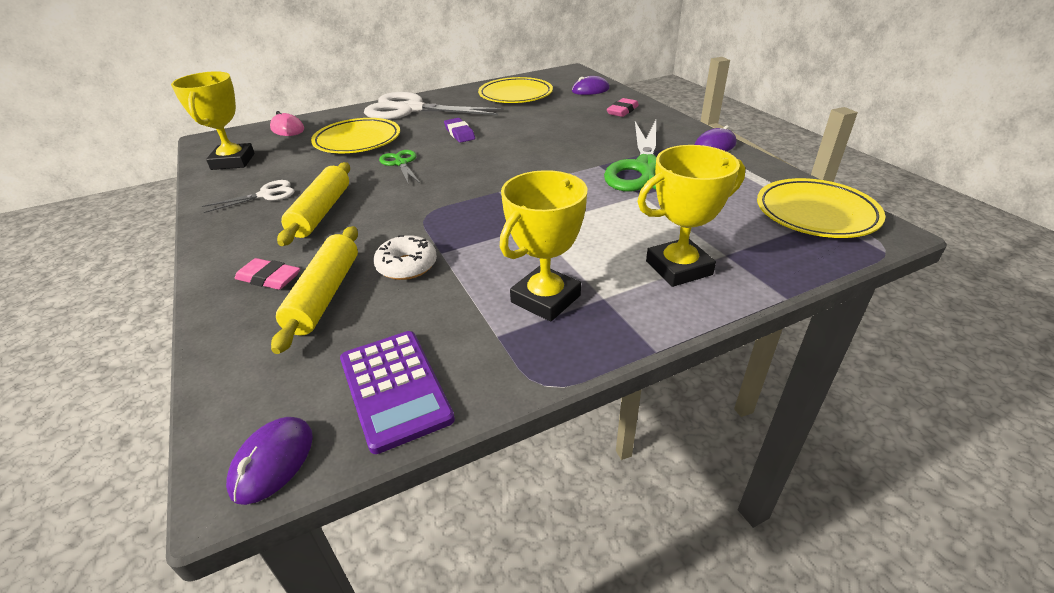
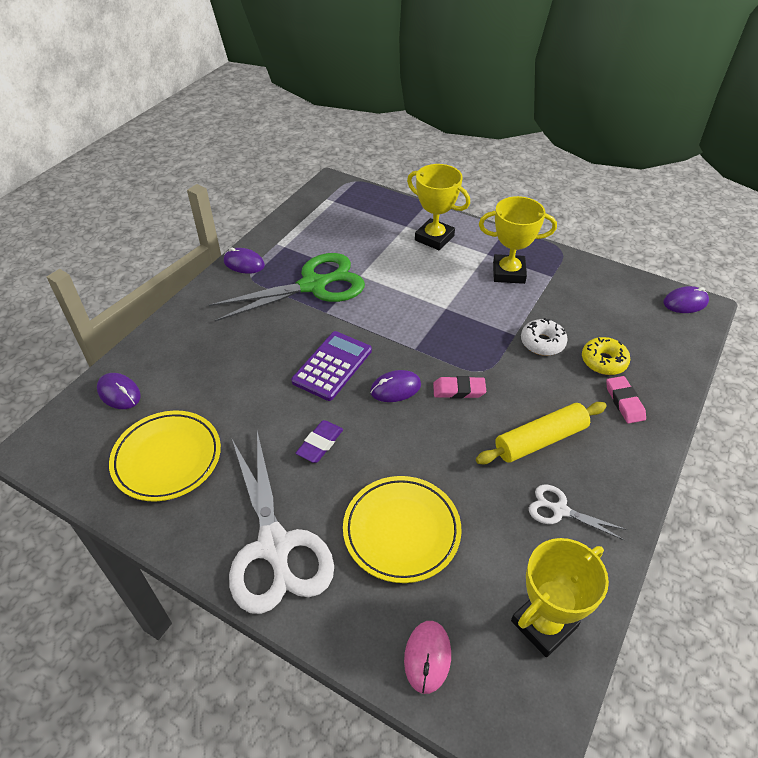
camera: 125 degrees left, 10 degrees up
yellow rolling pin [271,226,358,354] -> yellow donut [582,337,630,375]
purple calculator [340,331,455,454] -> purple calculator moved to [291,331,372,401]
green scissors [379,150,420,183] -> none
pink eraser [607,98,639,117] -> pink eraser moved to [433,376,486,399]
yellow plate [757,178,885,238] -> none
none -> purple mouse [370,370,421,402]

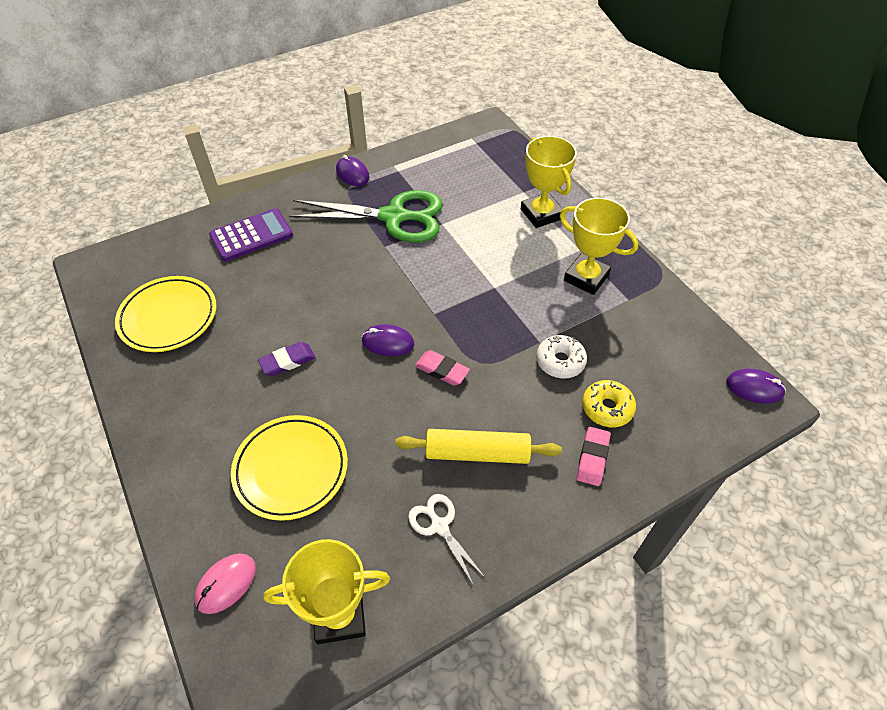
camera: 30 degrees right, 5 degrees up
purple mouse [97,373,141,409] -> none
white scissors [229,431,334,614] -> none
purple calculator [291,331,372,401] -> purple calculator moved to [209,208,293,261]

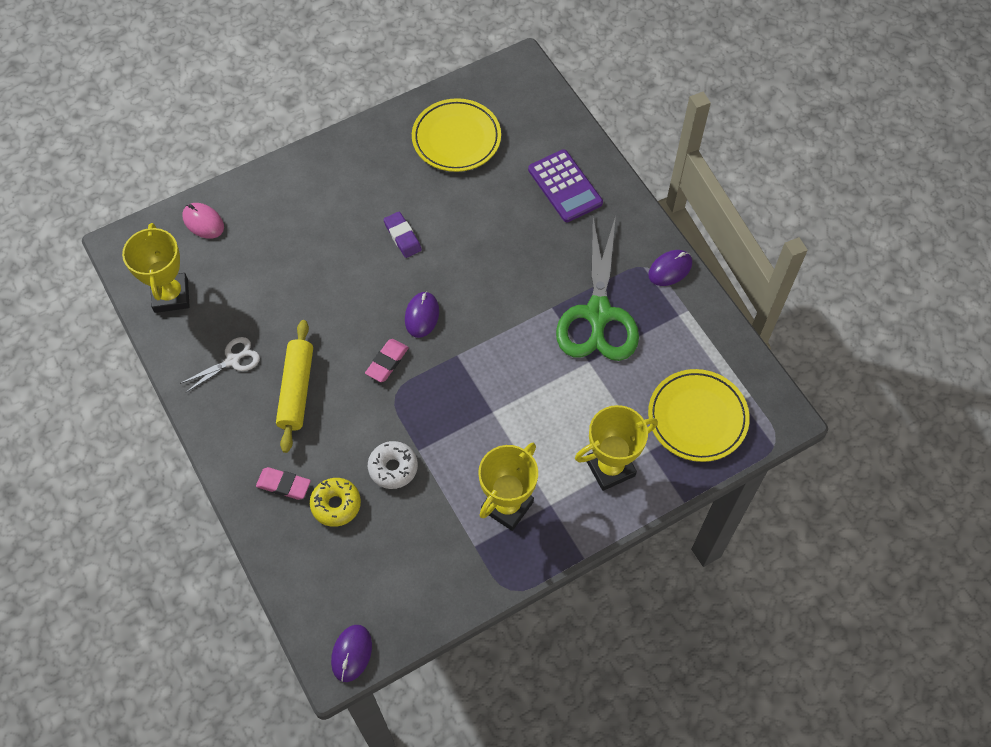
camera: 90 degrees right, 10 degrees up
yellow plate [231,415,348,521] -> yellow plate moved to [648,369,750,462]

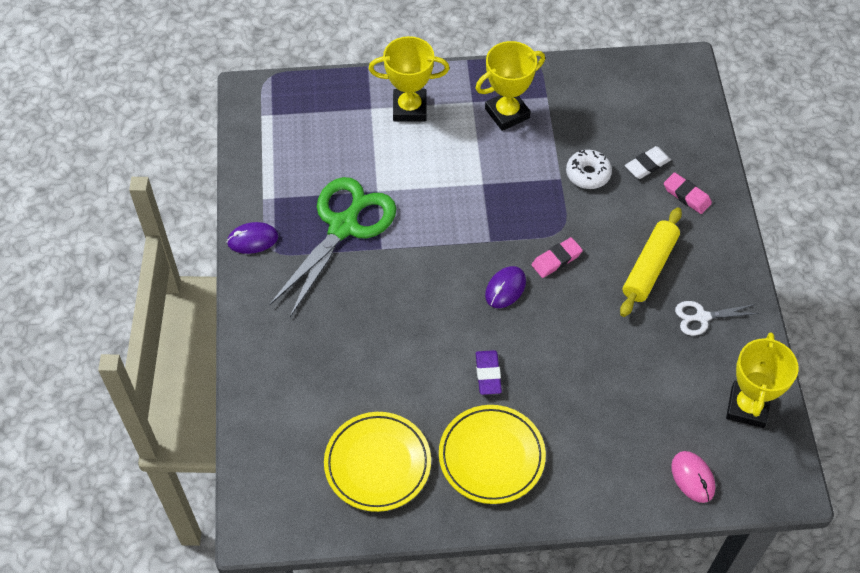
camera: 155 degrees left, 5 degrees down
yellow donut [310,478,361,527] -> white eraser [625,146,671,179]
purple mouse [331,625,372,682] -> none
purple calculator [528,149,603,222] -> none
yellow plate [648,369,750,462] -> yellow plate moved to [439,405,546,504]

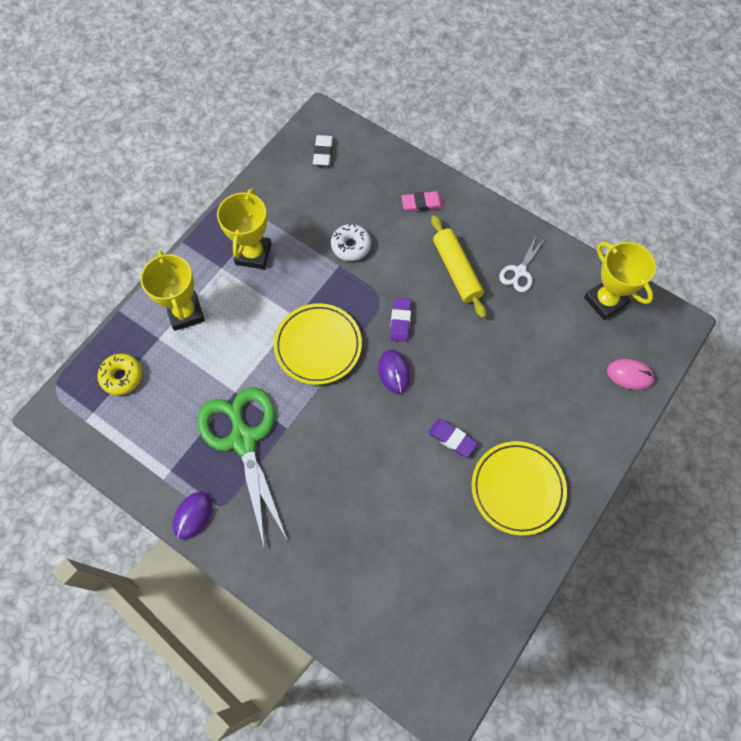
camera: 50 degrees left, 10 degrees up
yellow plate [324,412,431,512] -> yellow plate moved to [274,303,362,385]
yellow trophy [369,36,449,122] -> yellow trophy turned 60 degrees counterclockwise [140,250,205,331]
pink eraser [531,237,583,278] -> purple eraser [390,298,412,342]
white eraser [625,146,671,179] -> white eraser moved to [313,135,333,166]
none -> yellow donut [97,354,142,395]

